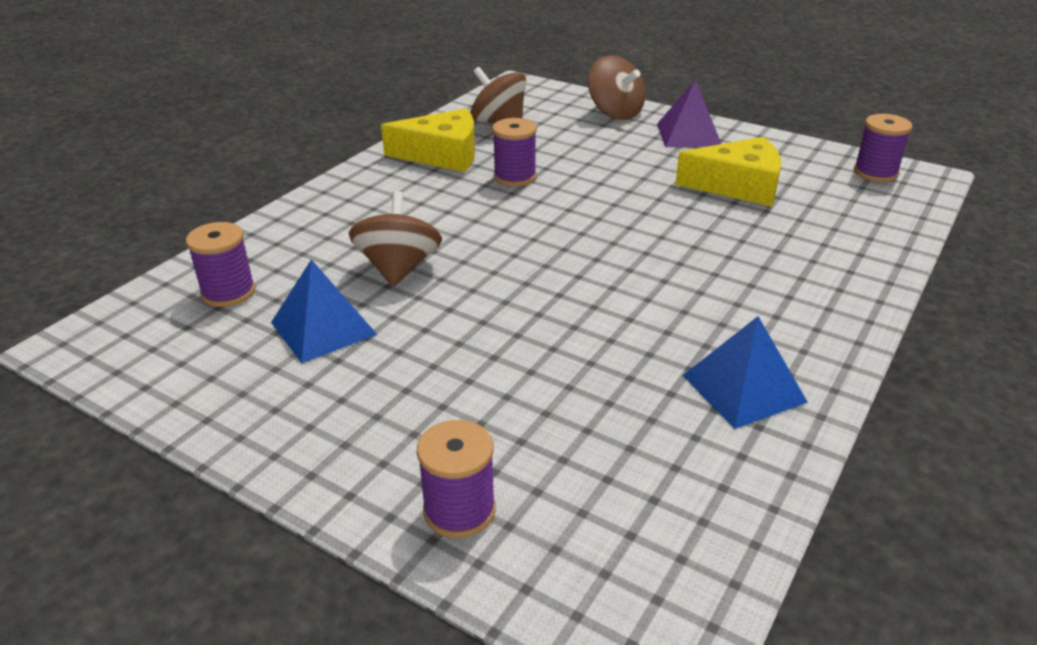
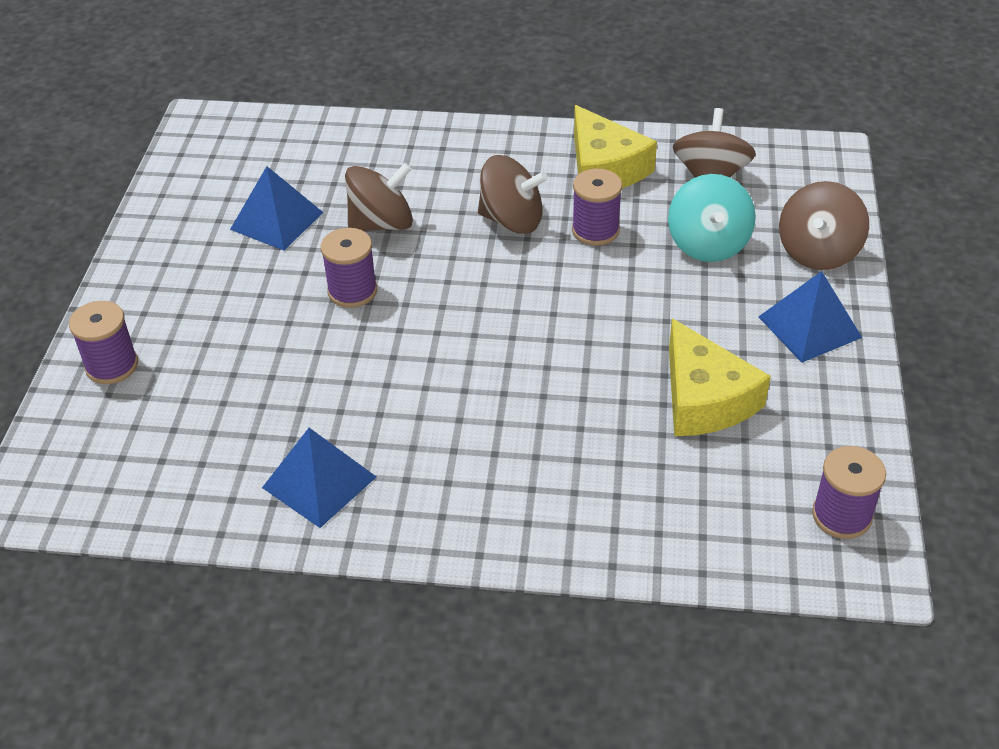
camera: 65 degrees right, 10 degrees up
purple spool [186,222,255,307] -> purple spool moved to [321,228,377,308]
purple pyramid [657,79,721,147] -> blue pyramid [758,271,862,363]
none -> brown spinning top [478,155,548,234]
none -> turquoise spinning top [668,174,756,262]

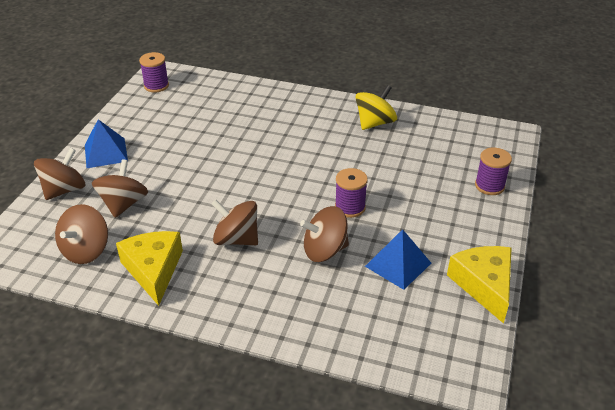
camera: 170 degrees left, 5 degrees down
blue pyramid [262,428,376,528] -> yellow spinning top [355,85,397,130]
purple spool [572,168,622,246] -> none
turquoise spinning top [668,174,756,262] -> brown spinning top [92,159,148,218]
yellow cheese [669,318,771,436] -> yellow cheese moved to [447,246,512,324]

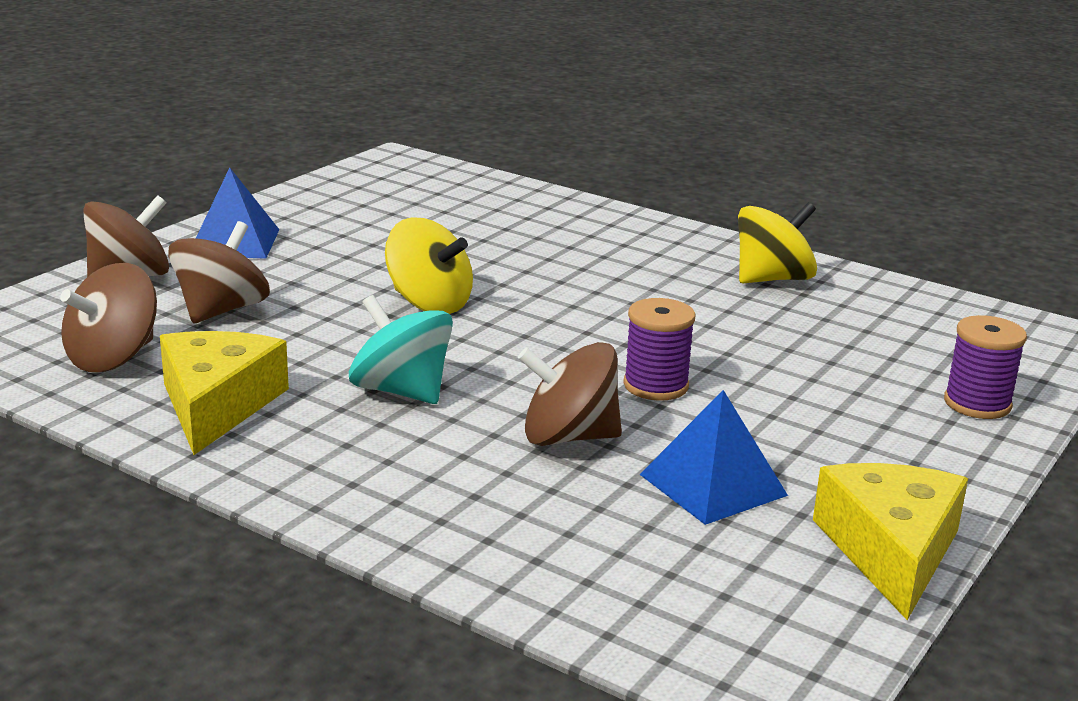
camera: 15 degrees right, 15 degrees down
purple spool [139,52,169,92] -> none
brown spinning top [212,200,258,245] -> turquoise spinning top [349,295,453,404]
none -> yellow spinning top [385,217,473,314]

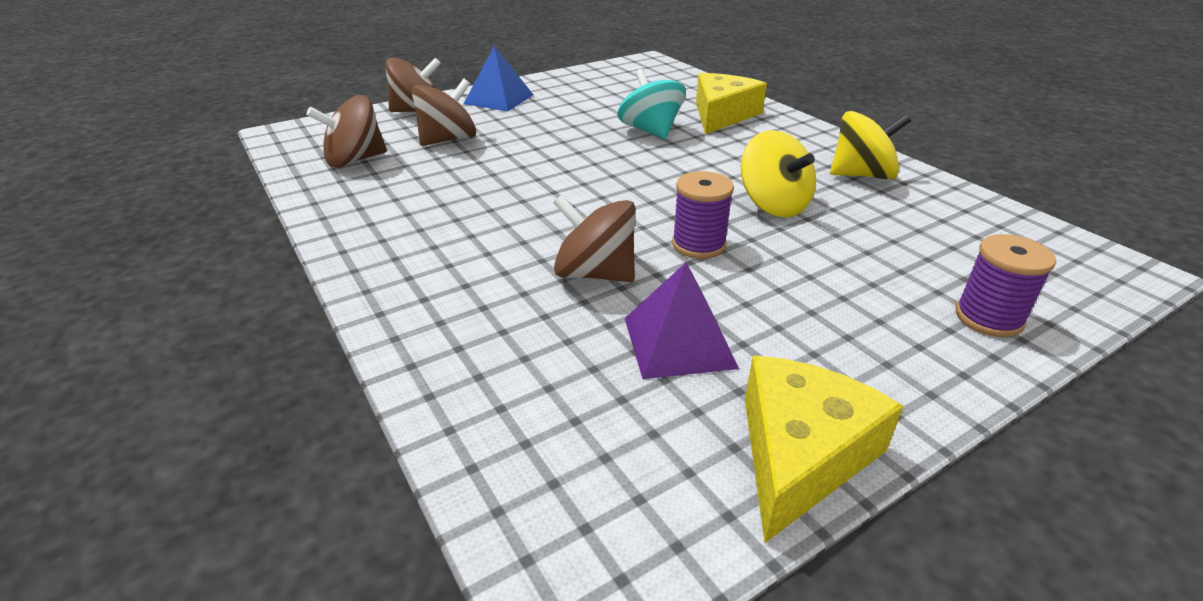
camera: 25 degrees right, 10 degrees up
yellow cheese [160,331,289,455] -> yellow cheese moved to [696,73,767,134]
turquoise spinning top [349,295,453,404] -> turquoise spinning top moved to [618,69,686,139]
yellow spinning top [385,217,473,314] -> yellow spinning top moved to [741,130,816,217]
blue pyramid [640,390,788,525] -> purple pyramid [625,262,739,379]

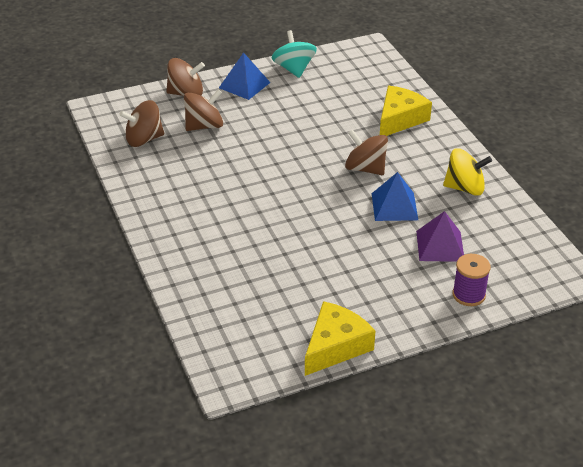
camera: 10 degrees right, 5 degrees up
brown spinning top [553,195,636,282] -> brown spinning top moved to [345,129,388,175]
turquoise spinning top [618,69,686,139] -> turquoise spinning top moved to [272,30,317,78]
purple pyramid [625,262,739,379] -> purple pyramid moved to [416,211,464,262]
purple spool [672,171,734,259] -> none
yellow spinning top [741,130,816,217] -> blue pyramid [372,172,418,221]

